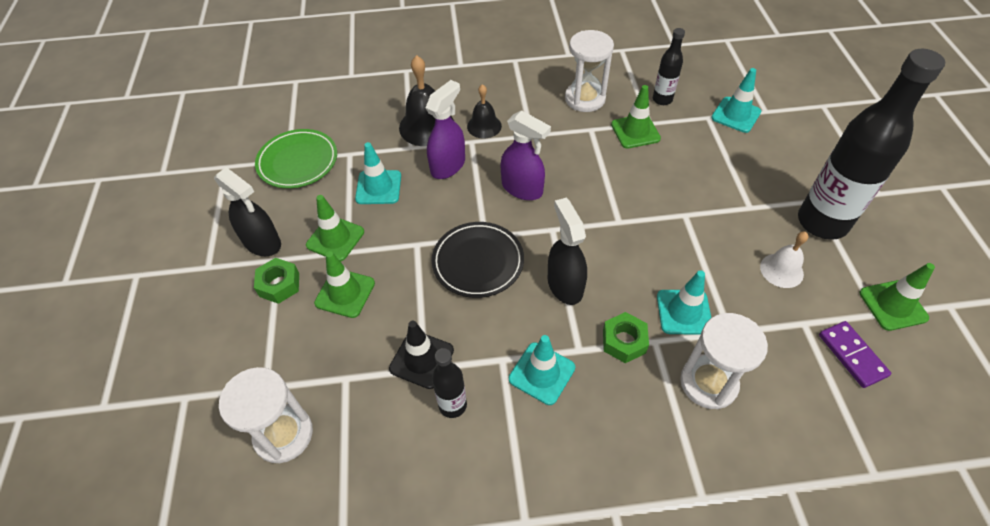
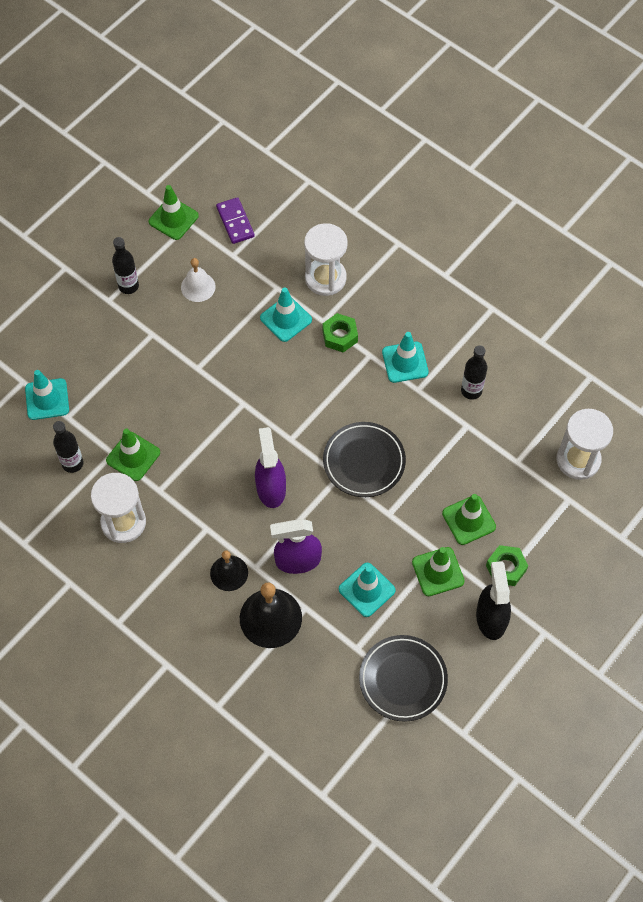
camera: 135 degrees left, 10 degrees up
green plate [255,129,337,188] -> black plate [359,635,448,722]
black traffic cone [389,321,454,389] -> none
black spray bottle [548,198,587,305] -> none
black bottle [798,49,945,240] -> black bottle [112,237,139,294], size x0.47
purple domino [819,321,891,388] -> purple domino turned 45 degrees counterclockwise [216,197,255,244]

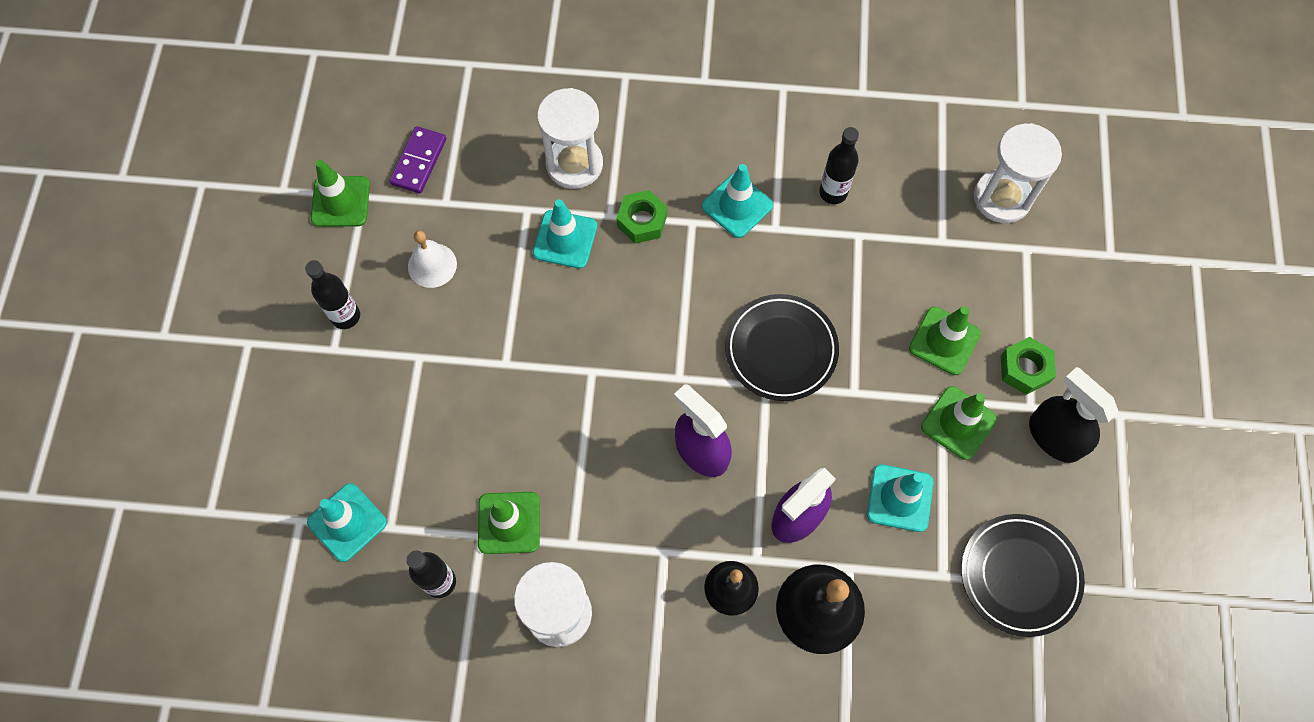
camera: 35 degrees left, 5 degrees up
purple domino [216,197,255,244] -> purple domino turned 75 degrees clockwise [390,126,446,194]

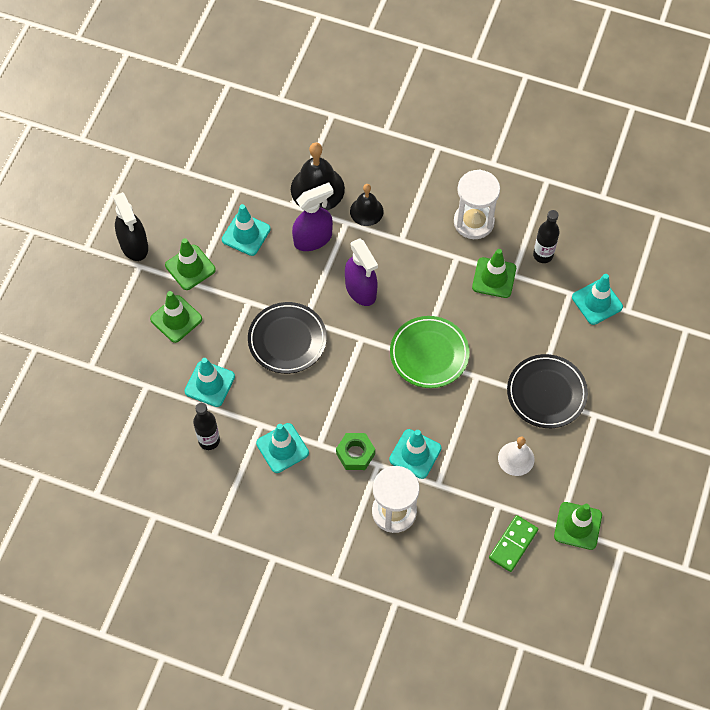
camera: 165 degrees left, 5 degrees down
black bottle [305,260,360,329] -> none
purple domino [390,126,446,194] -> green domino [489,515,538,572]
black plate [961,514,1085,637] -> black plate moved to [507,354,588,428]
white hourglass [974,123,1062,223] -> none
green nut [1001,337,1056,395] -> none
none -> turquoise traffic cone [185,358,235,407]
none -> green plate [390,316,469,388]

